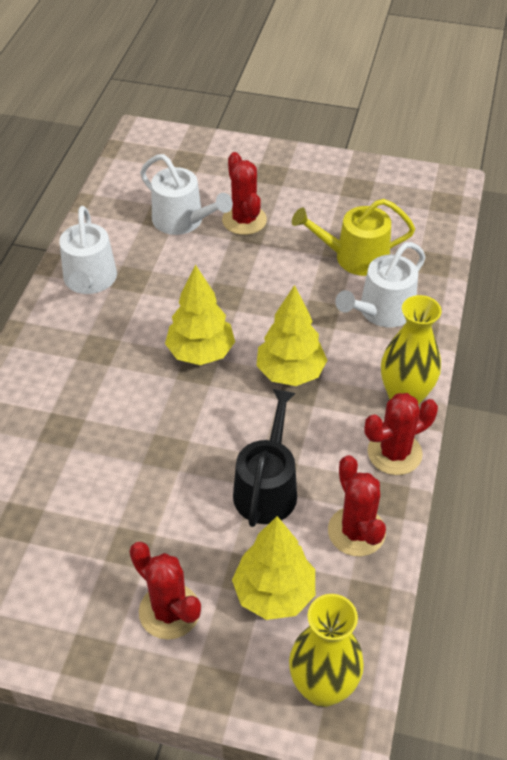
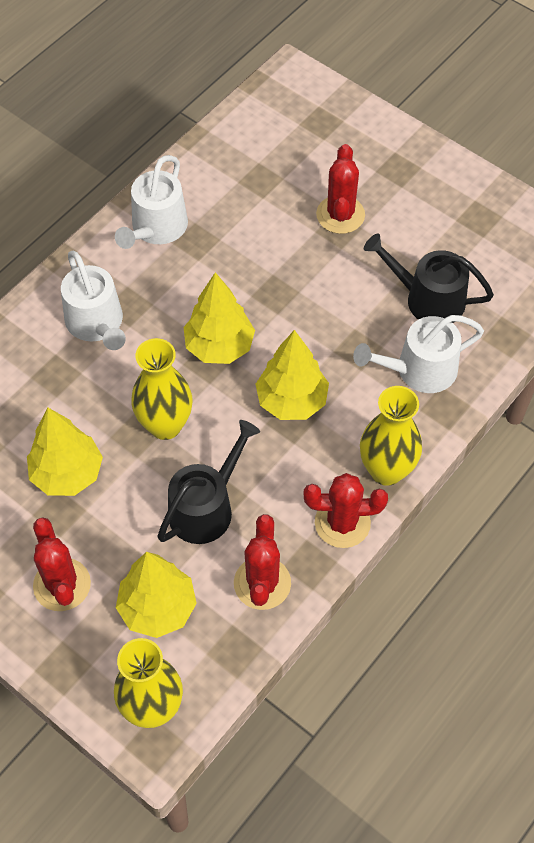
camera: 25 degrees right, 10 degrees up
white watering can [140,154,233,235] -> white watering can moved to [61,251,126,350]
yellow watering can [292,199,415,276] -> black watering can [364,233,494,323]
none -> yellow tree [27,408,103,496]
none -> yellow vase [131,338,192,440]

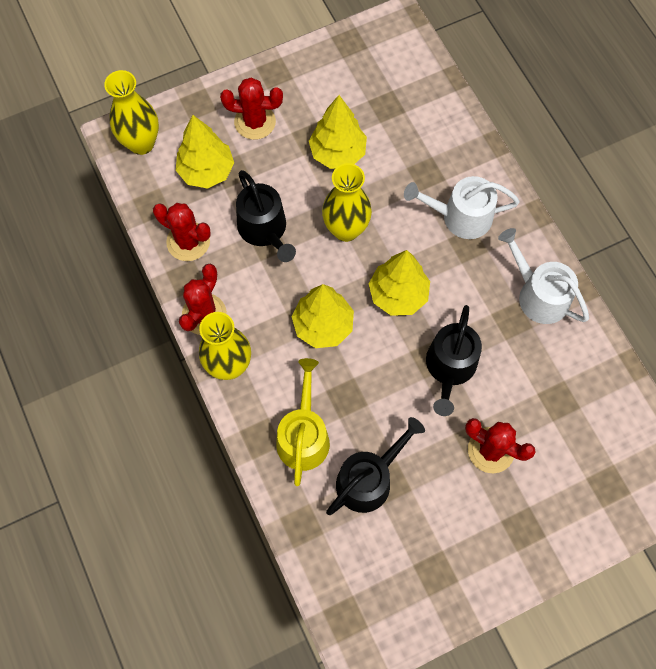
camera: 115 degrees right, 10 degrees up
white watering can [353,315,484,393] -> yellow watering can [276,358,330,486]
none -> black watering can [426,305,482,416]

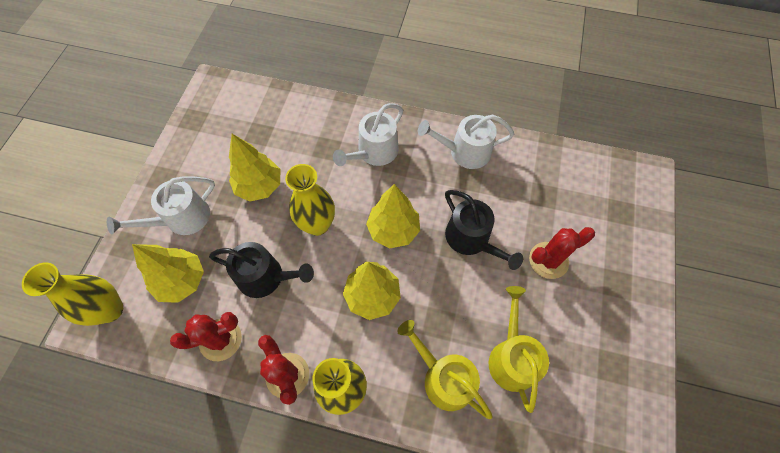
camera: 50 degrees left, 5 degrees down
red cactus [220,77,283,140] -> white watering can [107,177,215,235]
black watering can [326,417,425,515] -> yellow watering can [489,286,549,413]

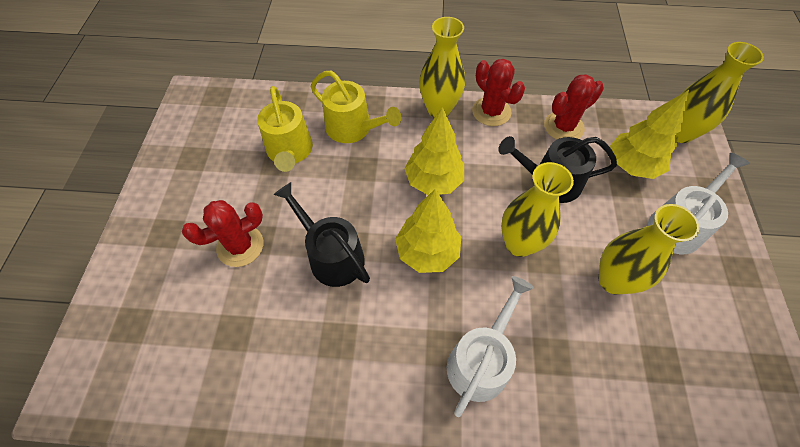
camera: 170 degrees right, 5 degrees down
yellow tree [229,134,280,202] -> yellow vase [598,204,699,295]
white watering can [418,115,514,169] -> none

